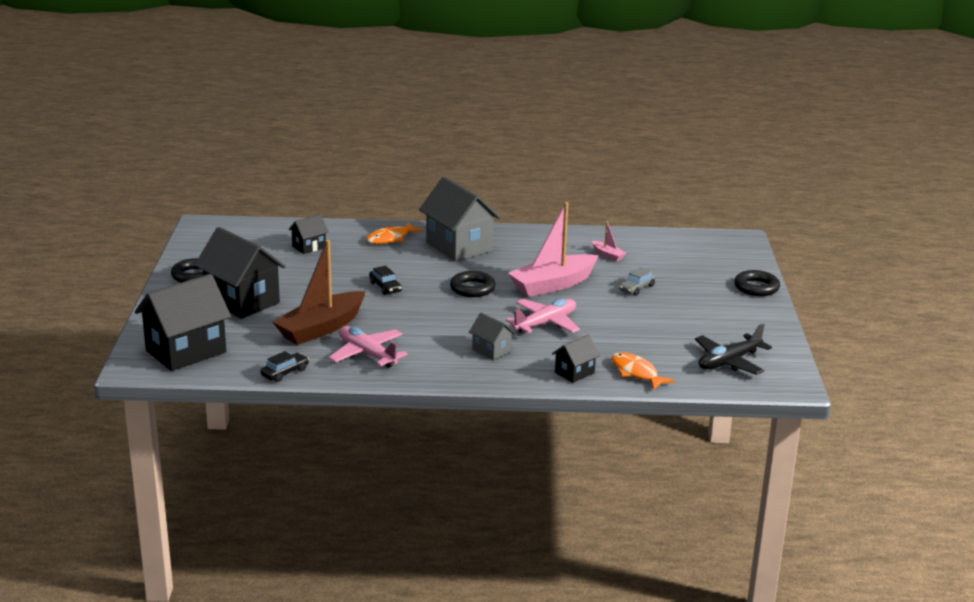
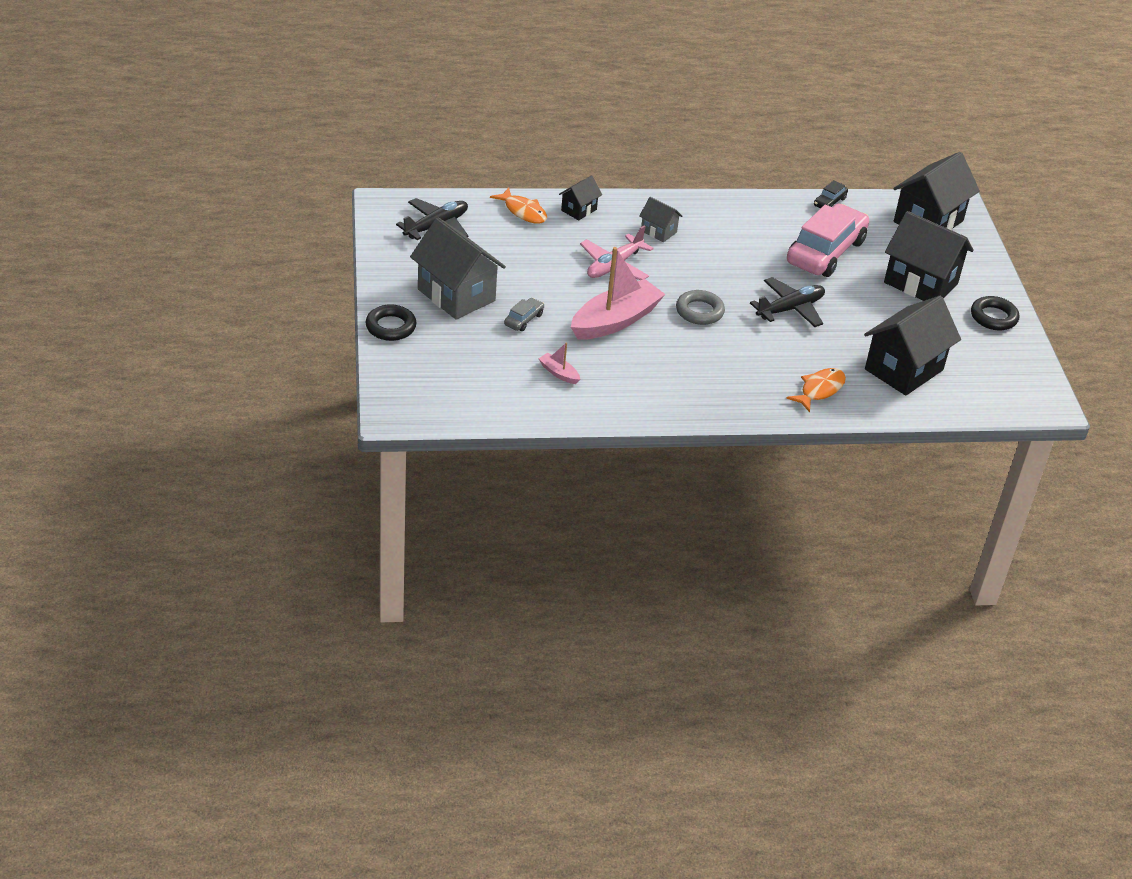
camera: 170 degrees right, 15 degrees up
brown boat [273,240,365,345] -> pink car [787,203,869,277]
black house [289,214,329,254] -> black house [864,296,961,396], size x2.04
pink plane [329,326,407,368] -> none
black car [369,266,402,295] -> black plane [750,277,825,327]
grey house [419,177,501,261] -> grey house moved to [410,217,506,320]
black ring [450,271,496,297] -> grey ring [676,290,725,325]

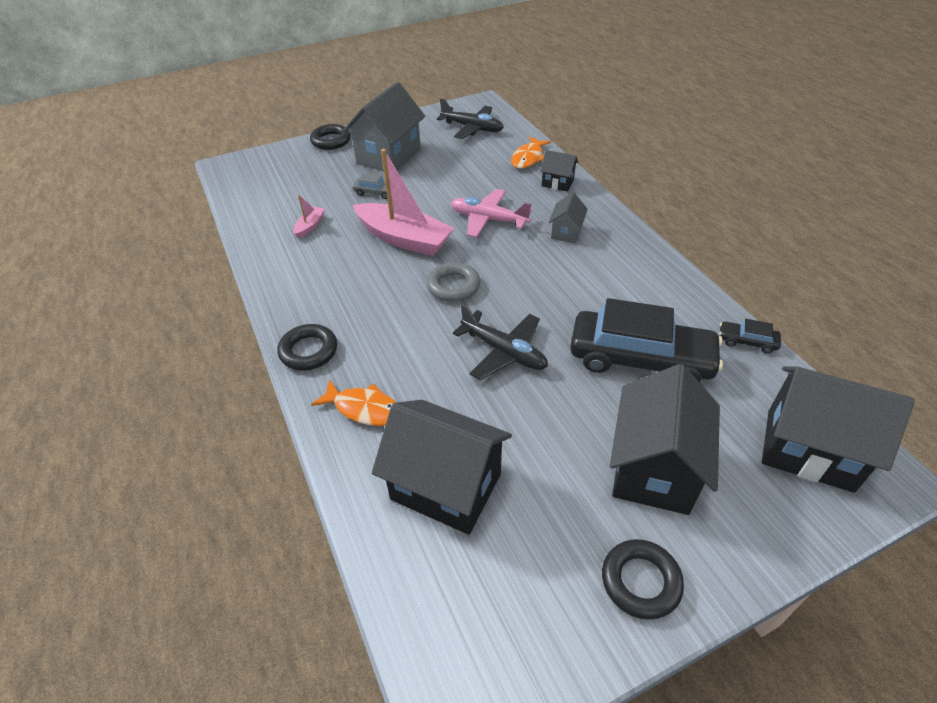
camera: 75 degrees right, 5 degrees up
pink car [787,203,869,277] -> black car [570,298,723,382]
none -> black ring [278,324,337,371]

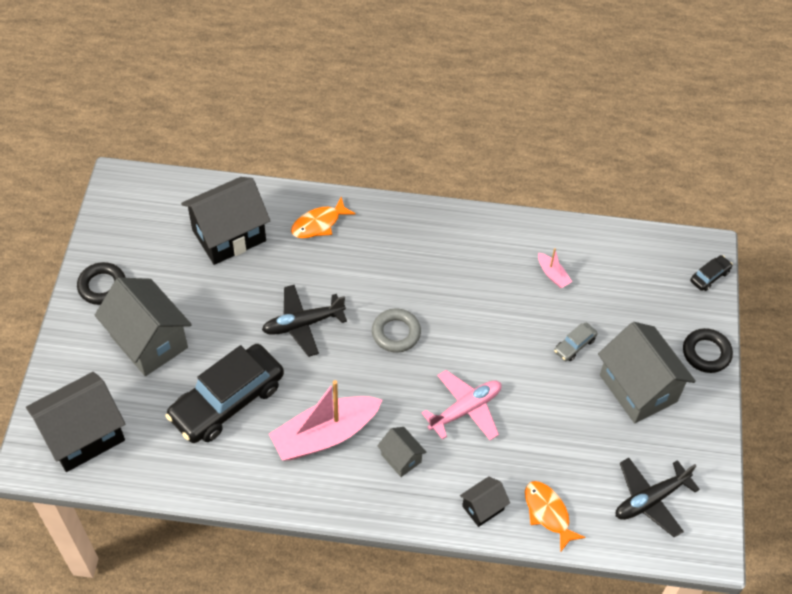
camera: 120 degrees right, 10 degrees up
black ring [278,324,337,371] -> none
pink boat [353,149,455,256] -> pink boat moved to [269,380,382,461]
black house [610,364,720,515] -> grey house [95,277,192,376]
black car [719,319,781,354] -> black car moved to [690,255,733,291]

